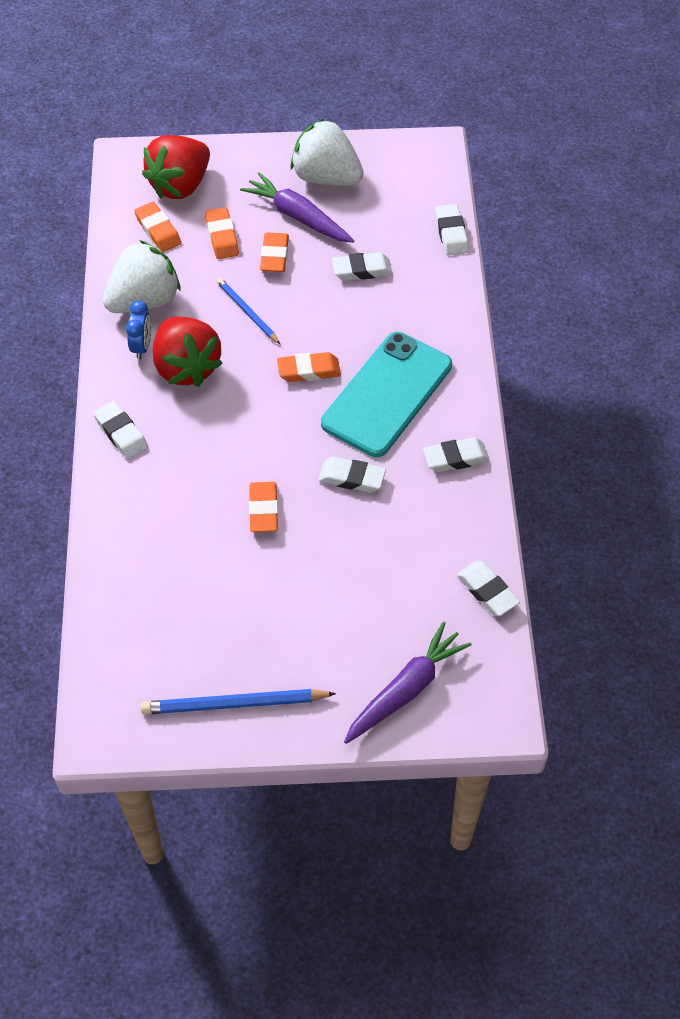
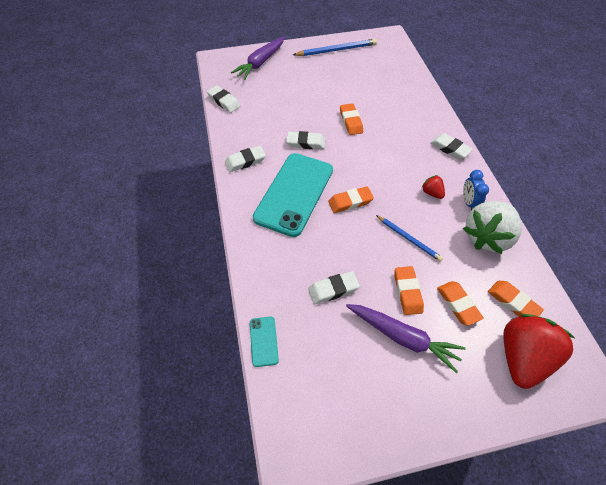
camera: 170 degrees right, 0 degrees up
red strawberry [153,317,223,387] -> red strawberry [422,175,445,199], size x0.44
white strawberry [290,118,364,185] -> none
white eraser [435,204,469,256] -> turquoise phone [250,317,279,367]

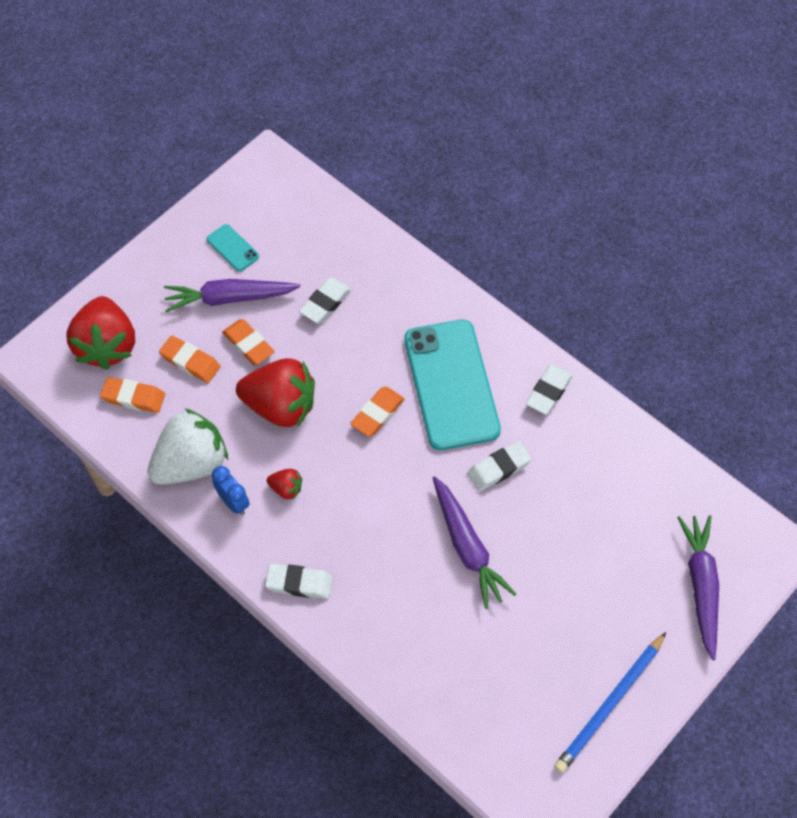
camera: 145 degrees right, 5 degrees up
white eraser [207,85,241,113] -> none
turquoise phone [250,317,279,367] -> turquoise phone moved to [207,224,259,272]
orange eraser [340,103,363,135] -> purple carrot [433,476,517,609]
blue pencil [376,215,443,261] -> red strawberry [236,358,315,427]
white strawberry [463,201,522,254] -> white strawberry turned 45 degrees clockwise [147,408,228,485]

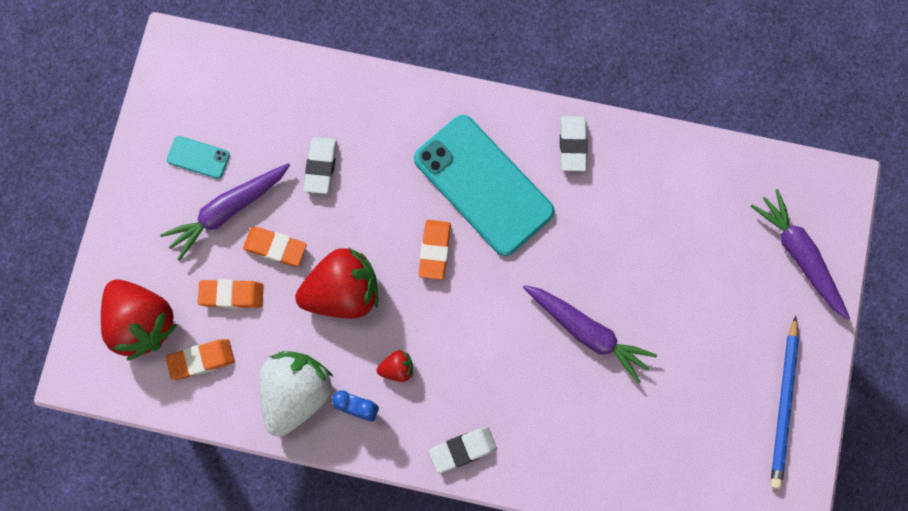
camera: 30 degrees left, 15 degrees up
white eraser [467,441,531,491] -> none

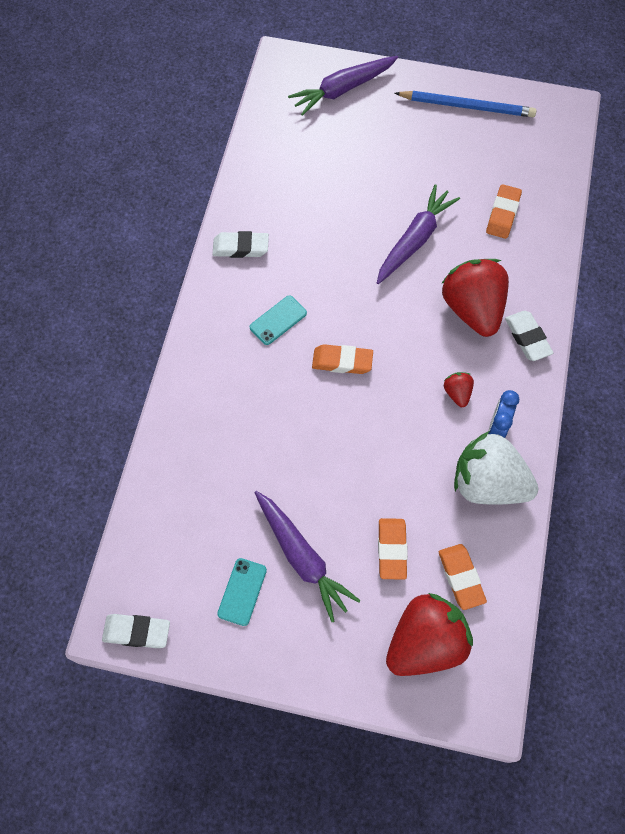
camera: 90 degrees left, 10 degrees down
orange eraser [243,227,307,266] -> orange eraser moved to [486,184,522,239]
red strawberry [295,248,378,319] -> red strawberry moved to [441,259,509,337]
white eraser [304,137,337,194] -> white eraser moved to [102,614,170,648]
turquoise phone [414,115,555,256] -> turquoise phone [249,295,307,345], size x0.41

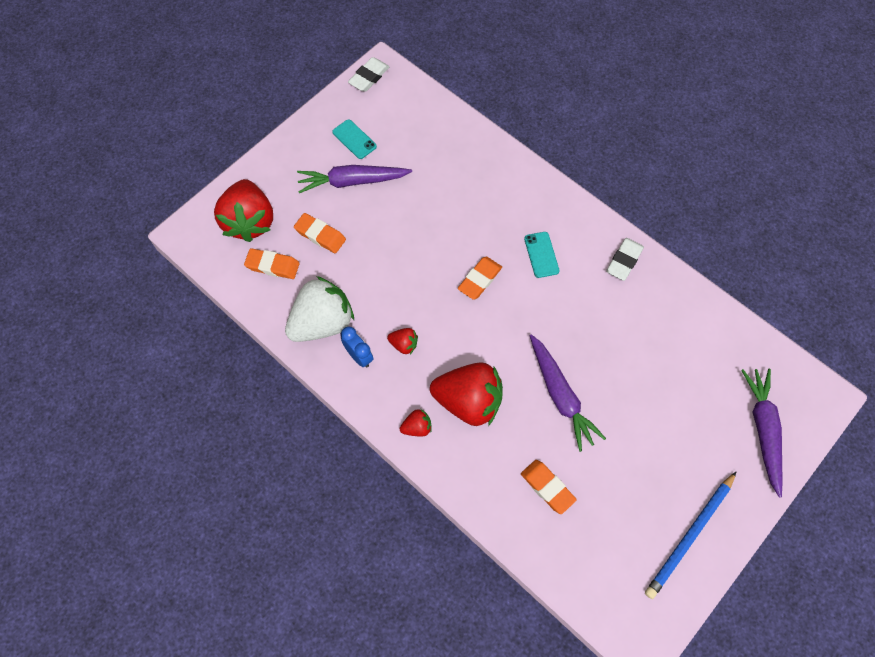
camera: 120 degrees right, 0 degrees up
white eraser [505,311,553,361] -> red strawberry [400,409,432,437]

